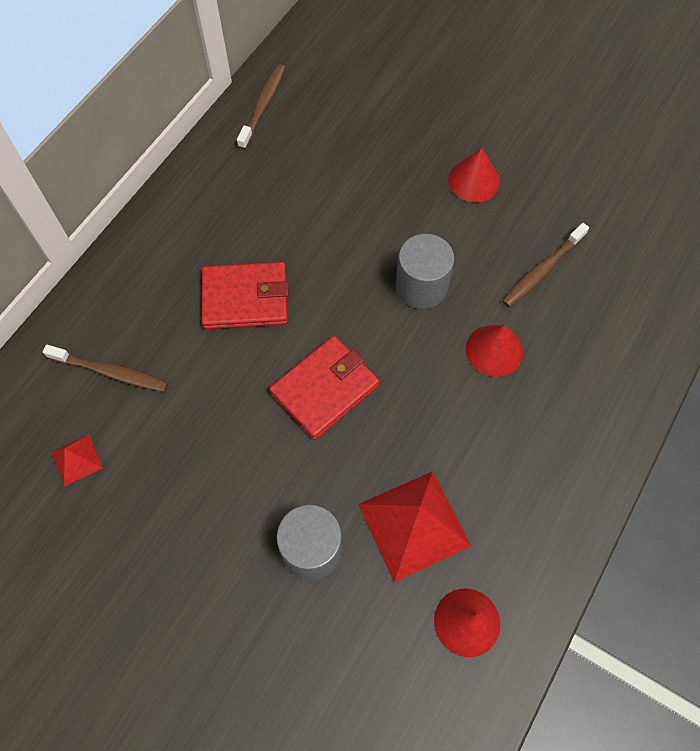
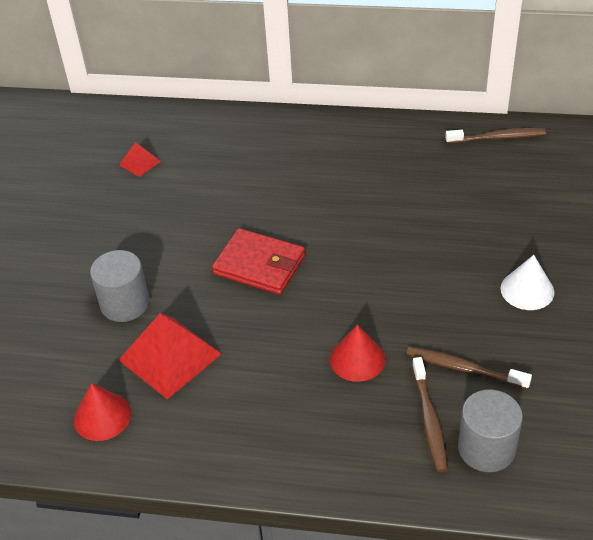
camera: 70 degrees right, 20 degrees down
brown toothbrush [43,345,168,392] -> brown toothbrush moved to [412,357,448,472]
red wallet [201,262,289,330] -> none
grey cylinder [396,234,454,309] -> grey cylinder moved to [458,389,523,472]
red cone [448,148,500,202] -> white cone [501,255,555,310]

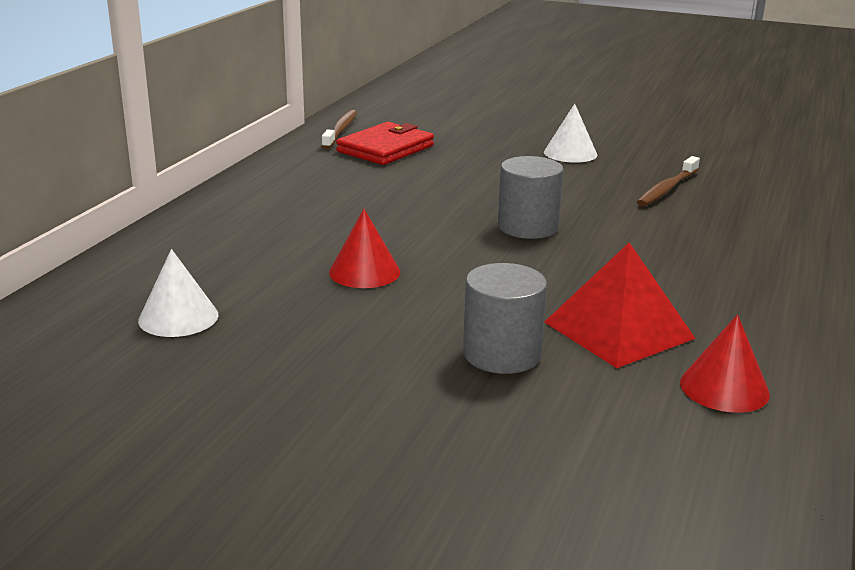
camera: 80 degrees left, 20 degrees down
red pyramid [119,142,161,177] -> white cone [138,249,219,337]
red wallet [212,228,305,295] -> red wallet moved to [336,122,434,165]
red cone [330,325,385,382] -> red cone moved to [329,209,400,288]
brown toothbrush [412,357,448,472] -> none
grey cylinder [458,389,523,472] -> grey cylinder moved to [498,156,564,239]

